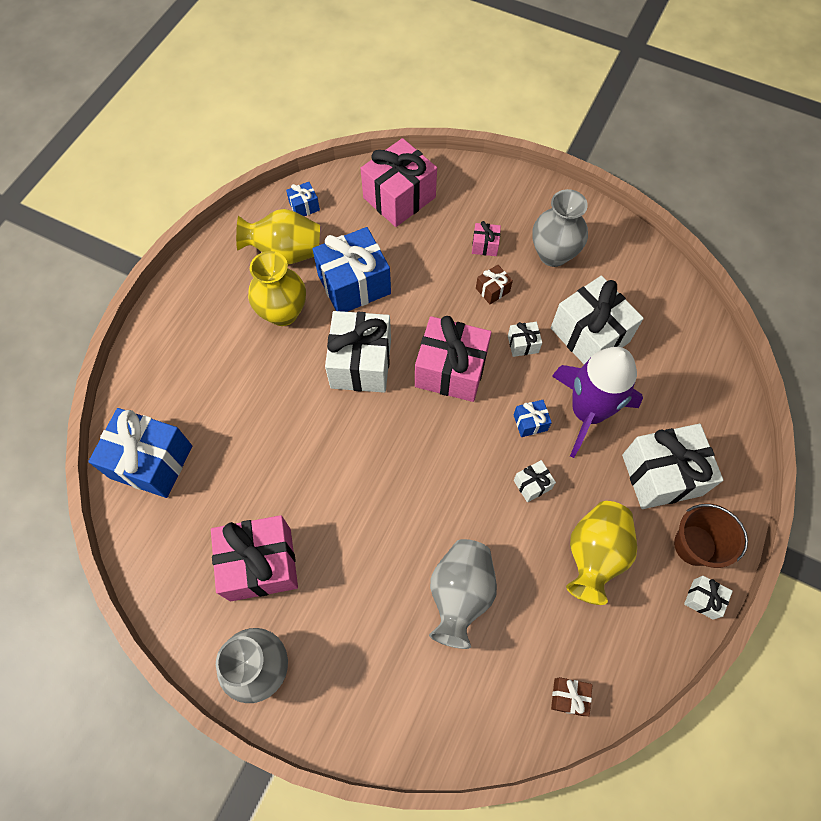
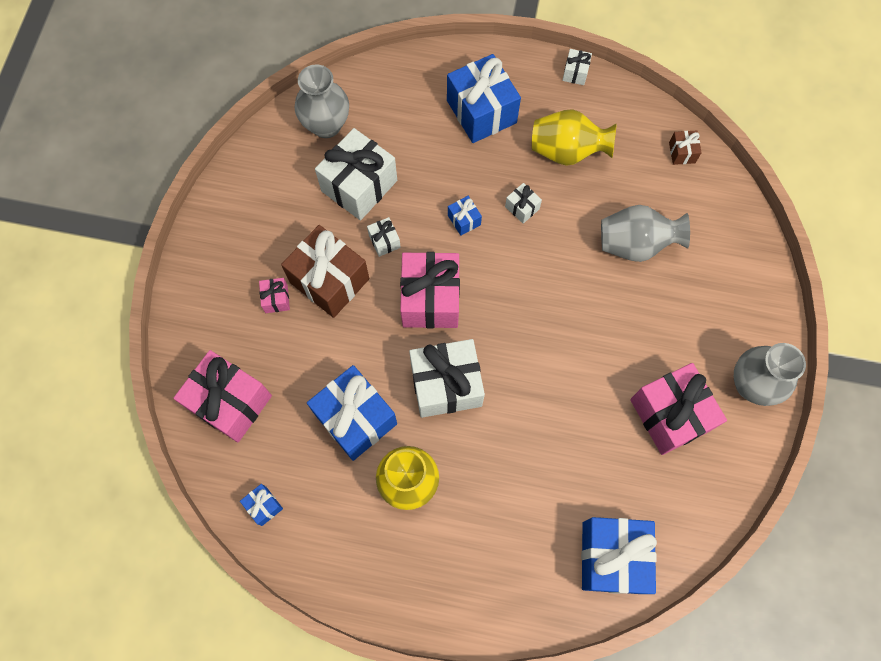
camera: 105 degrees left, 5 degrees up
yellow vase [236,209,320,264] -> none
brown gift [476,265,513,304] -> brown gift [281,225,369,318], size x2.24
grey vase [532,189,588,267] -> grey vase moved to [295,64,349,138]
purple rocket [552,347,643,458] -> none
white gift [622,424,723,509] -> blue gift [447,54,521,143]
brown bucket [674,504,748,568] -> none

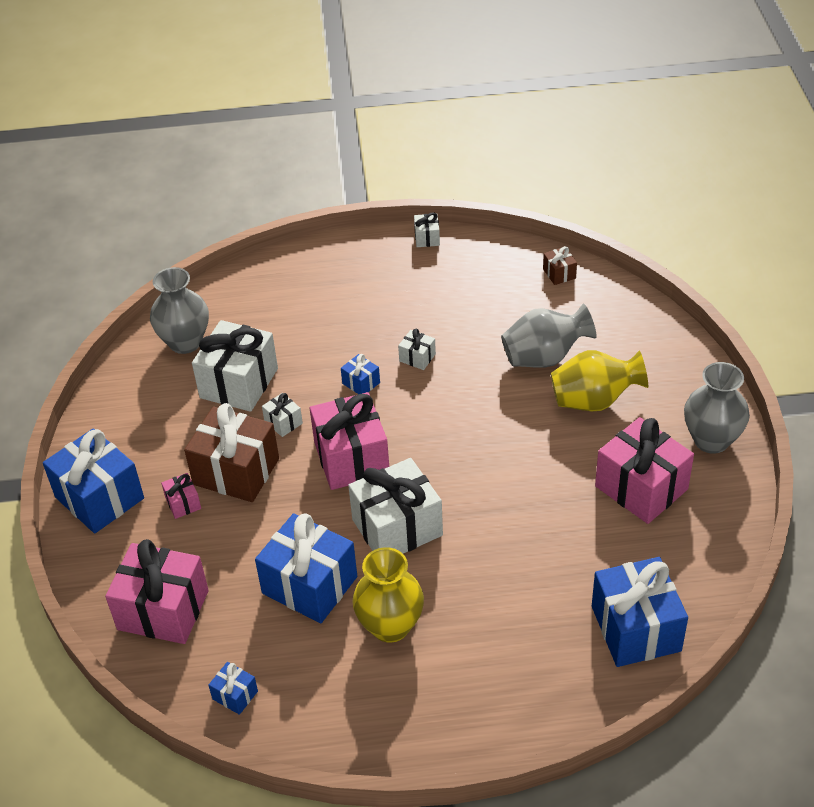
camera: 15 degrees left, 25 degrees down
blue gift [447,54,521,143] -> blue gift moved to [43,428,144,534]
yellow vase [532,109,617,166] -> yellow vase moved to [551,350,648,411]

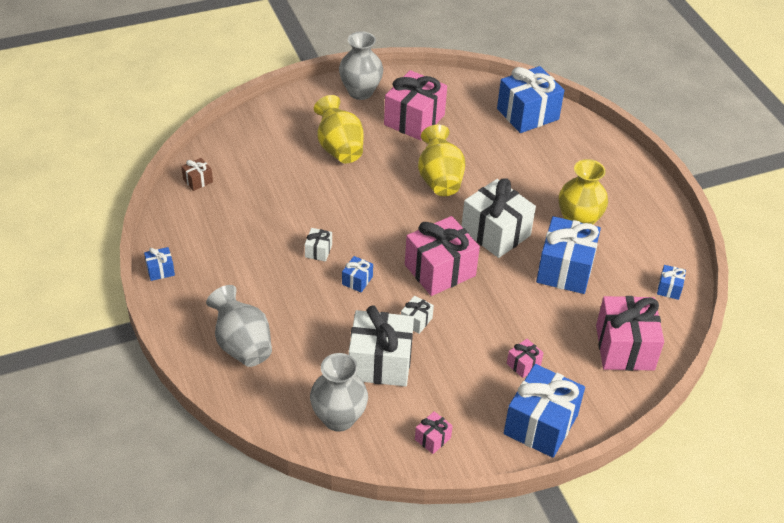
camera: 110 degrees left, 0 degrees up
brown gift [184,403,279,502] -> none
white gift [414,212,440,247] -> blue gift [144,247,175,281]
grey vase [501,304,596,368] -> grey vase moved to [206,285,272,367]
none -> pink gift [415,411,453,454]
none -> yellow vase [418,125,465,196]

